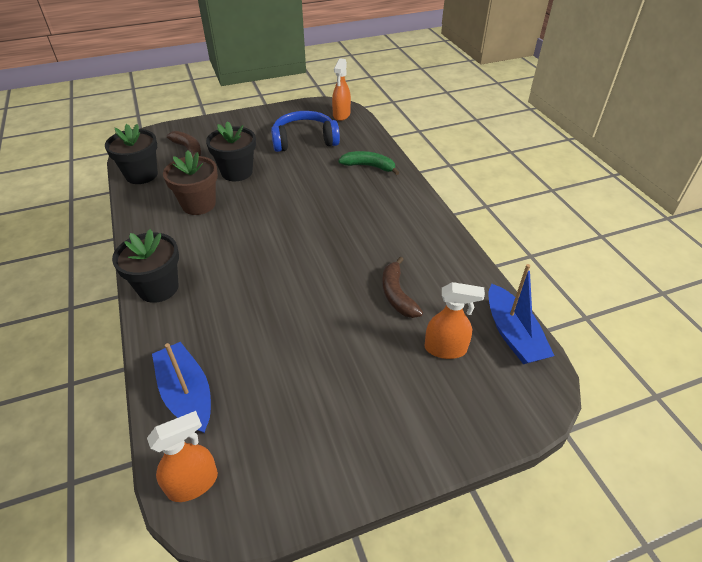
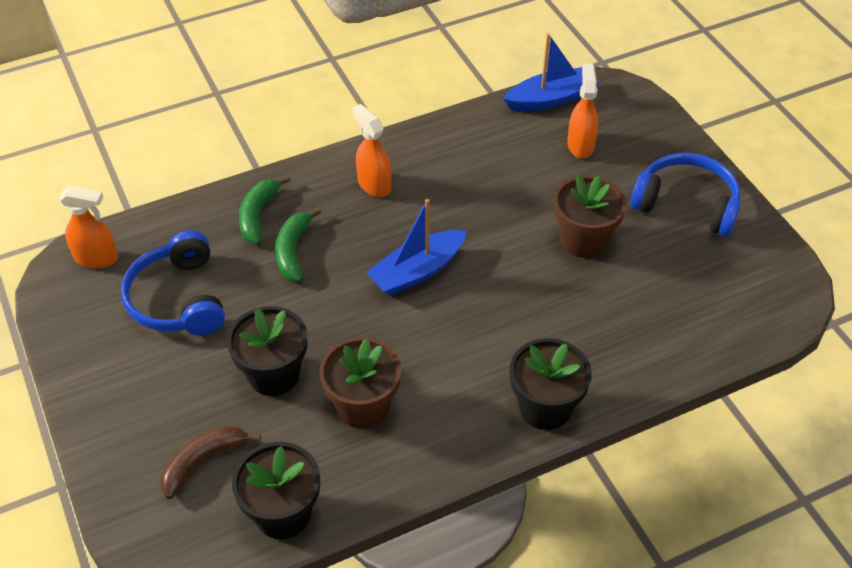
camera: 95 degrees left, 5 degrees up
orange spray bottle [147,411,218,502] -> orange spray bottle moved to [352,104,391,197]
blue boat [152,342,211,433] -> blue boat moved to [366,199,467,296]
brown banana [382,256,423,318] -> none
none -> green banana [275,208,321,281]
none -> brown flower pot [554,175,626,258]
none -> blue headphones [630,153,741,237]

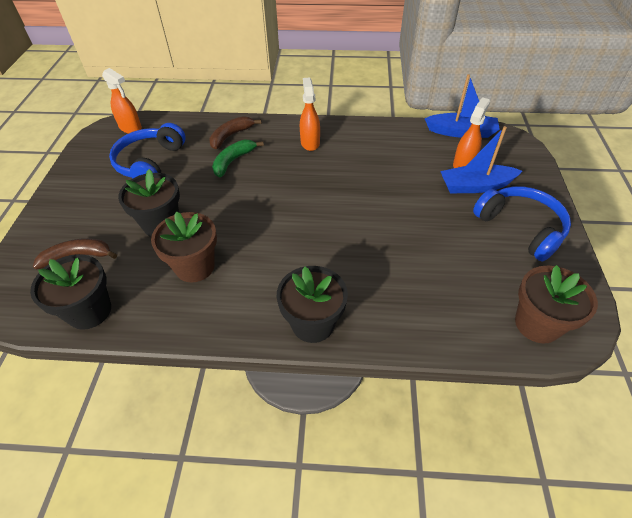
camera: 30 degrees right, 0 degrees up
green banana [239,176,290,244] -> brown banana [209,116,261,149]
blue boat [366,199,467,296] -> blue boat moved to [440,126,522,193]
brown flower pot [554,175,626,258] -> brown flower pot moved to [515,265,598,343]

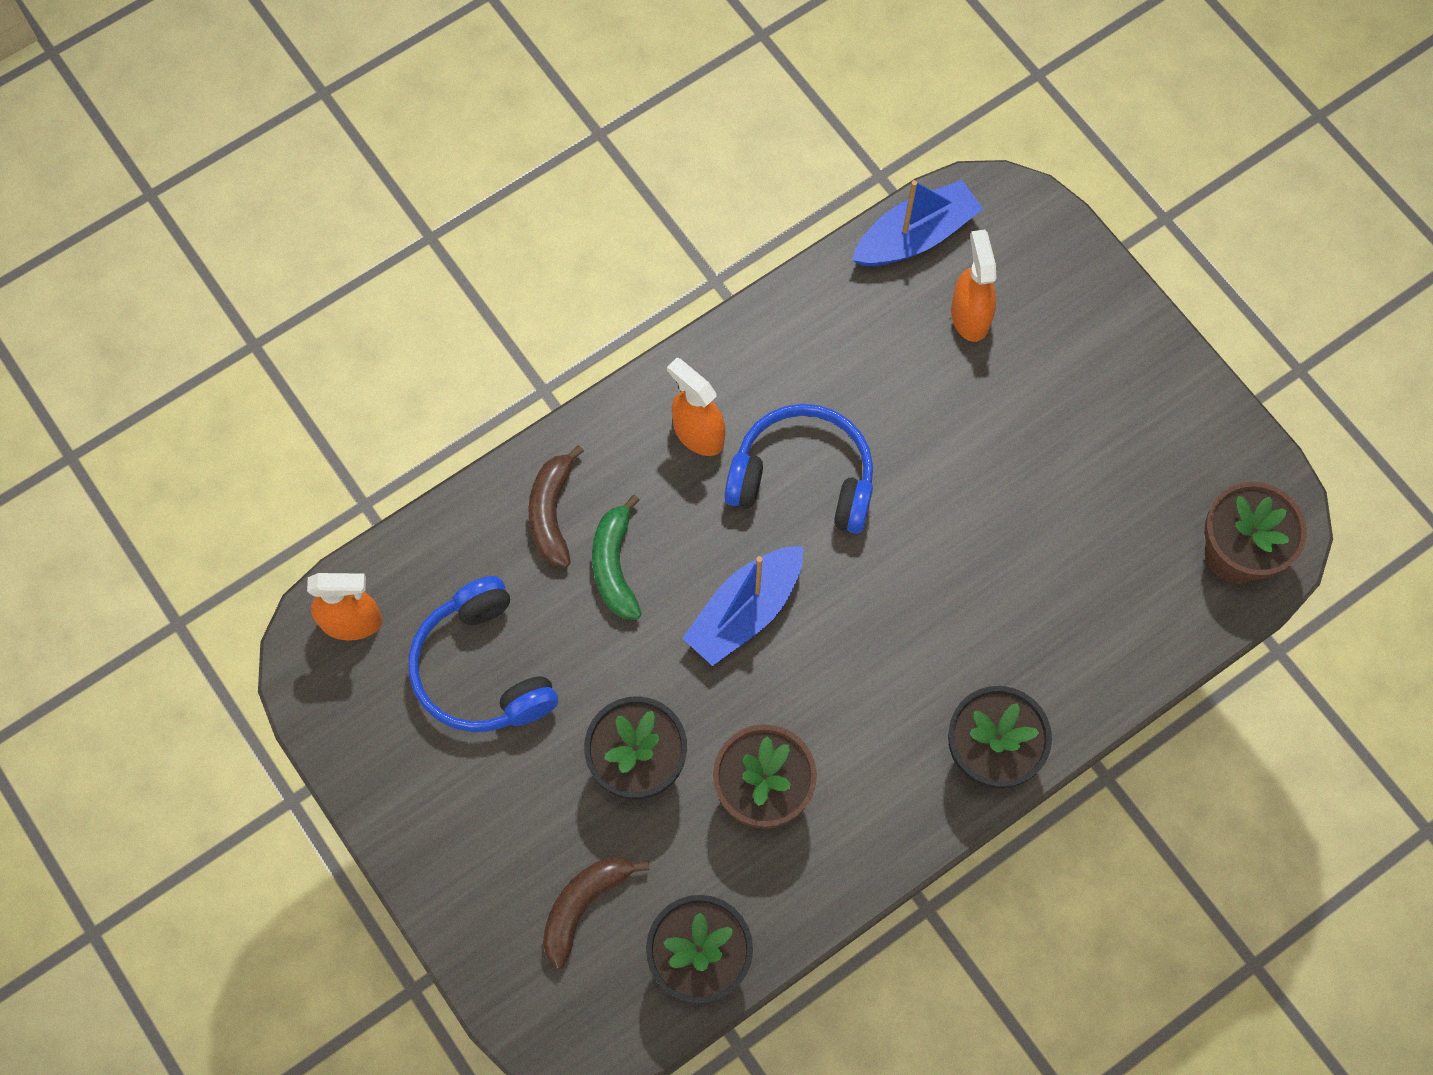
camera: 40 degrees left, 20 degrees up
blue boat [440,126,522,193] -> blue boat moved to [682,546,803,666]
blue headphones [473,186,571,261] -> blue headphones moved to [724,404,873,534]

